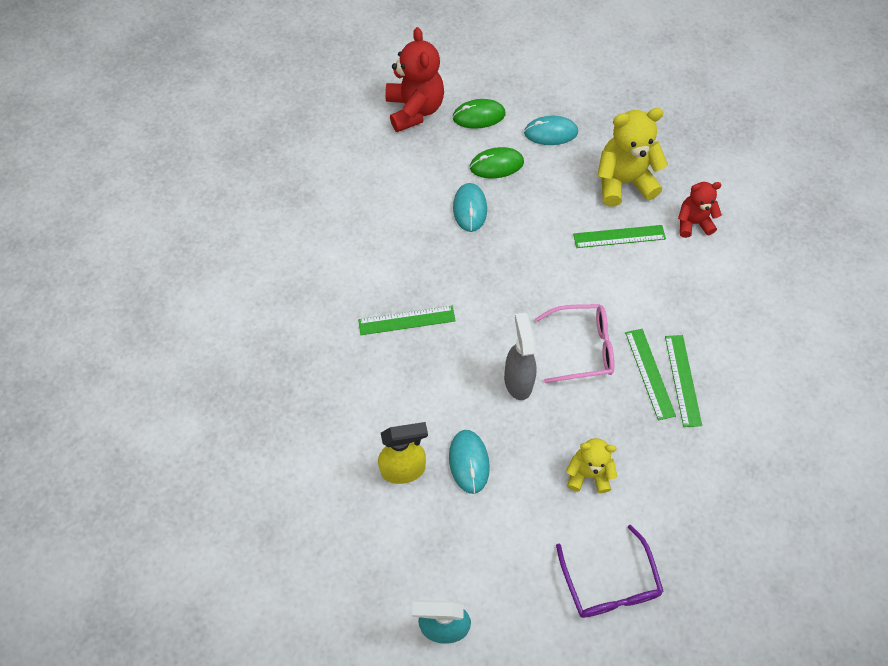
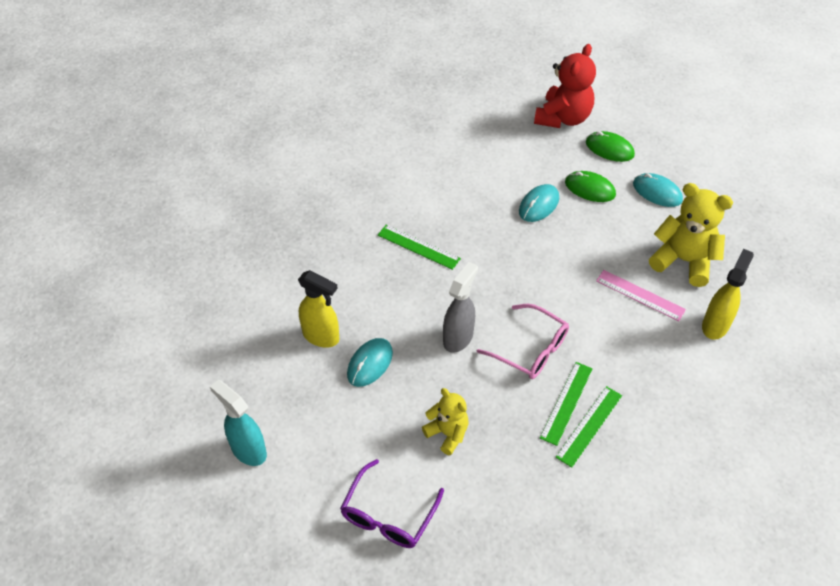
camera: 40 degrees right, 10 degrees down
green ruler [573,225,666,248] -> pink ruler [596,270,686,321]
red teddy bear [678,182,722,238] -> yellow spray bottle [702,249,754,340]

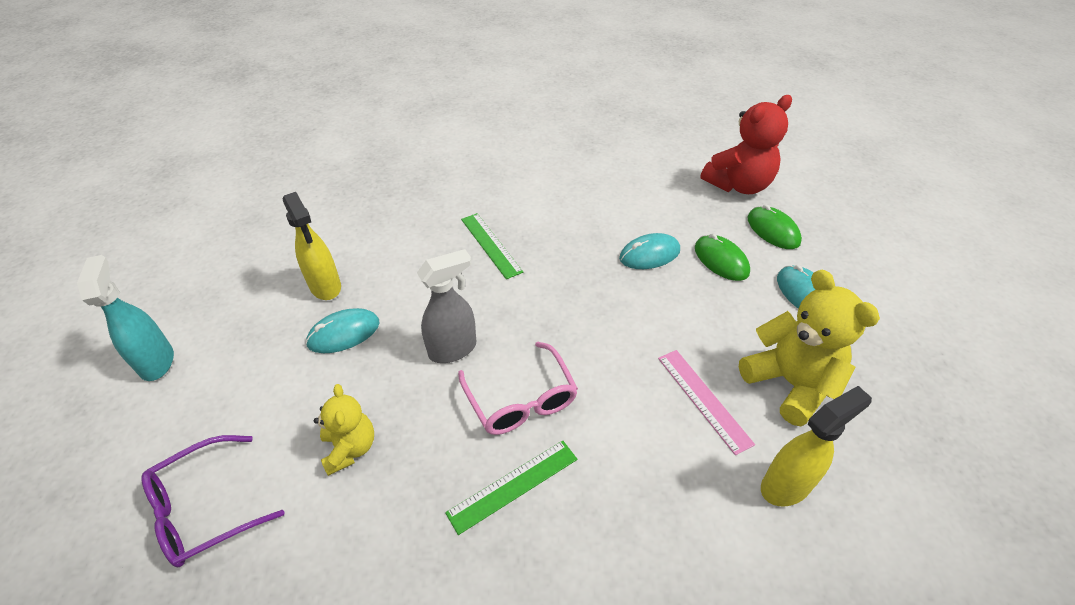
camera: 30 degrees right, 5 degrees down
green ruler [556,386,622,468] -> none

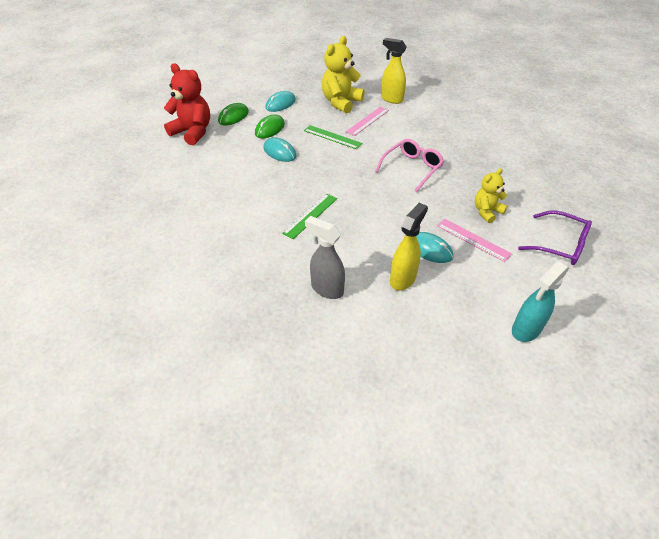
camera: 115 degrees left, 0 degrees up
grey spray bottle [417,249,476,363] -> grey spray bottle moved to [305,216,345,299]
green ruler [445,440,577,535] -> green ruler moved to [304,125,362,149]
none -> pink ruler [437,219,512,262]

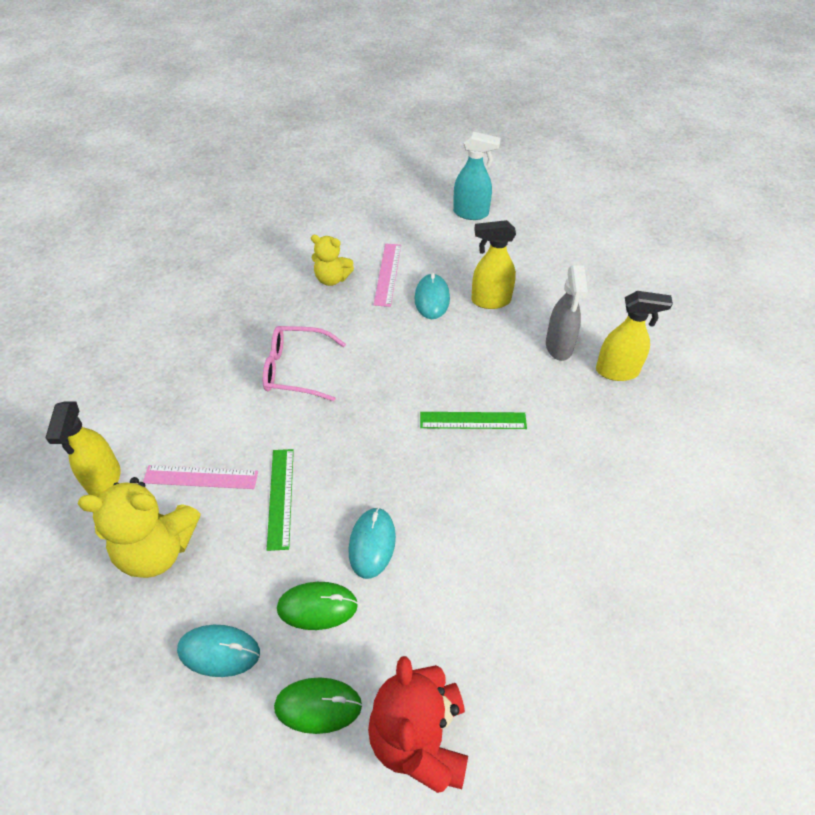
camera: 125 degrees left, 5 degrees up
purple glasses [518,211,592,265] -> none
none -> yellow spray bottle [596,291,673,381]

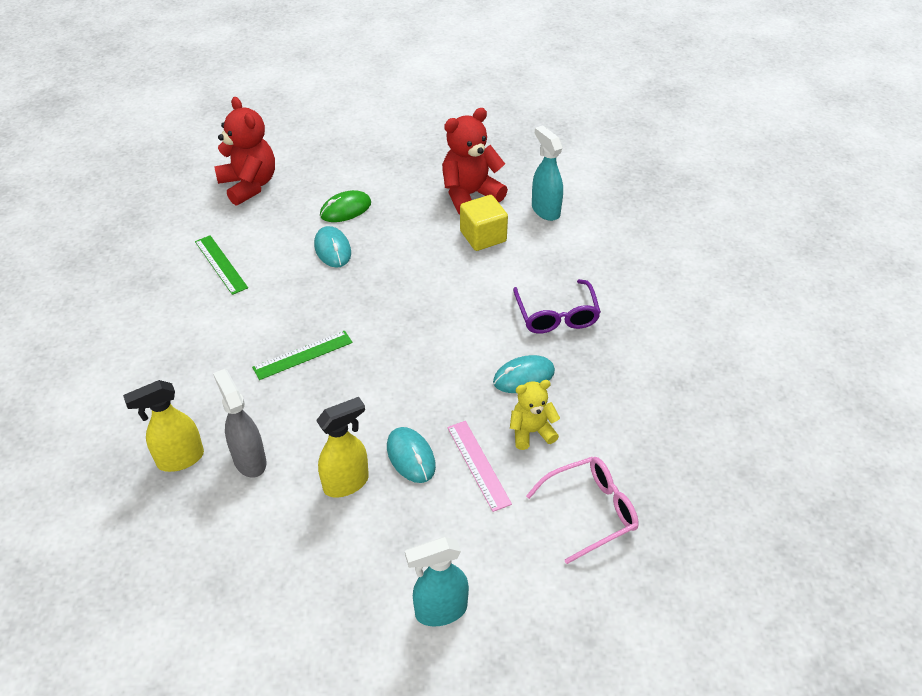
camera: 150 degrees right, 5 degrees down
yellow spray bottle [45,402,120,497] -> turquoise spray bottle [532,125,563,221]
yellow teddy bear [78,477,201,578] -> red teddy bear [442,108,508,215]
pink ruler [143,465,258,489] -> yellow cube [460,195,508,251]
turquoise mouse [177,625,260,677] -> turquoise mouse moved to [493,355,555,393]
pink glasses [263,326,346,401] -> pink glasses moved to [526,457,639,564]
green ruler [267,449,294,551] -> green ruler moved to [195,235,248,295]
green mouse [274,677,362,734] -> none
none -> purple glasses [513,279,601,334]

